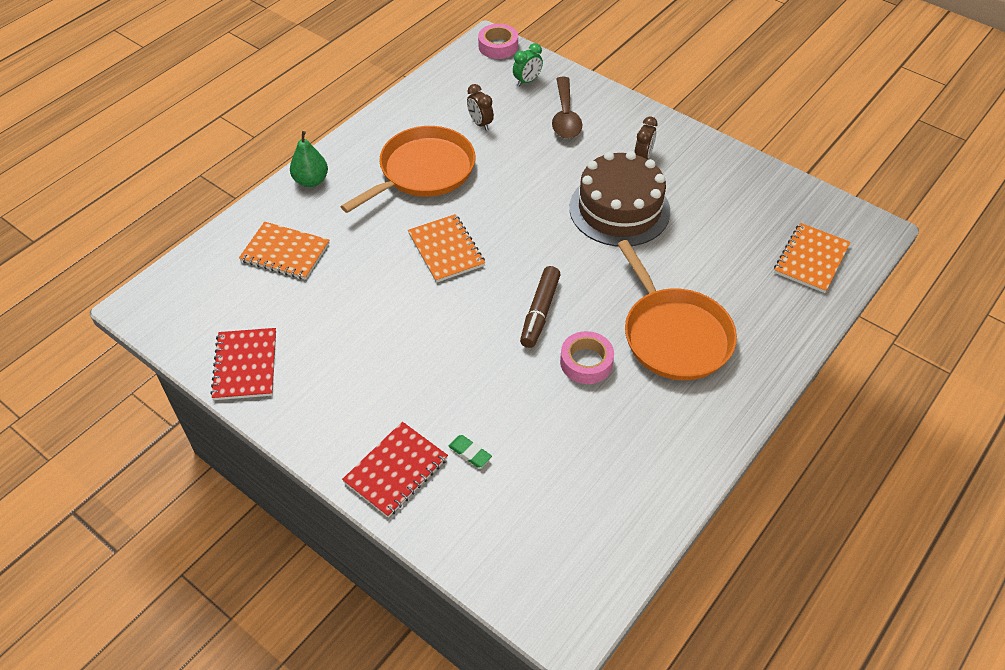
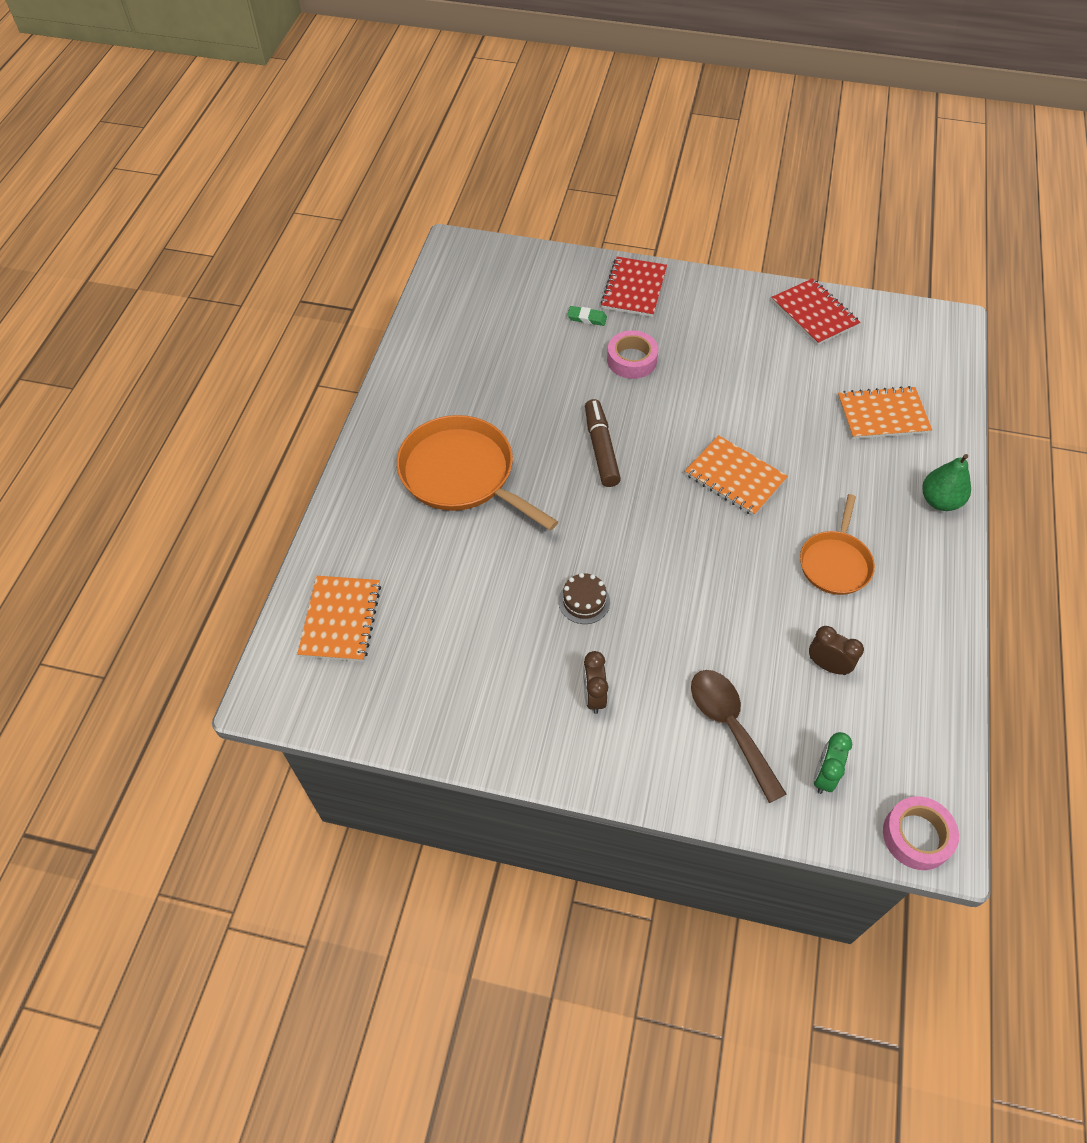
camera: 155 degrees right, 5 degrees up
orange pan [340,126,475,213] -> orange pan [800,494,875,595], size x0.60
pink tape [560,331,614,384] -> pink tape moved to [607,330,658,379]
brown cake [569,151,670,247] -> brown cake [558,573,610,624], size x0.41

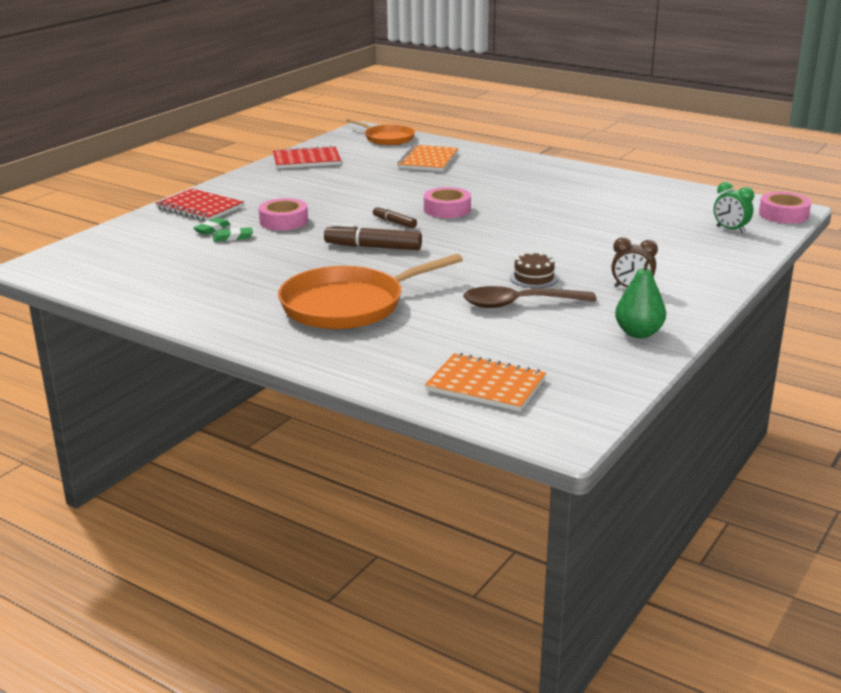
camera: 70 degrees left, 30 degrees down
orange notebook [685,435,788,516] -> pink tape [424,187,471,218]
brown spoon [691,670,786,803] -> brown spoon moved to [463,286,596,308]
orange pan [800,494,875,595] -> orange pan moved to [346,118,415,145]
brown clock [809,626,864,675] -> none
green pear [922,454,971,511] -> green pear moved to [615,256,666,338]
none -> green eraser [213,227,253,242]
none -> brown marker [373,206,417,228]

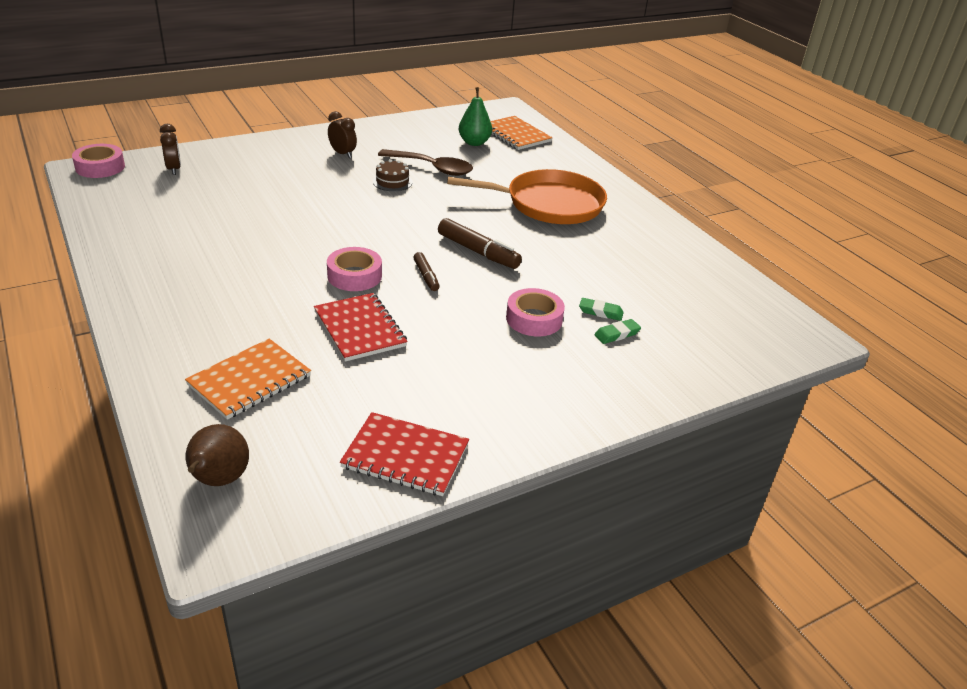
camera: 155 degrees left, 10 degrees up
red notebook [156,188,244,221] -> red notebook moved to [314,293,408,362]
orange pan [346,118,415,145] -> brown pear [186,424,249,486]
green pear [615,256,666,338] -> green pear moved to [458,87,492,146]
green clock [714,182,754,233] -> brown clock [160,124,181,175]

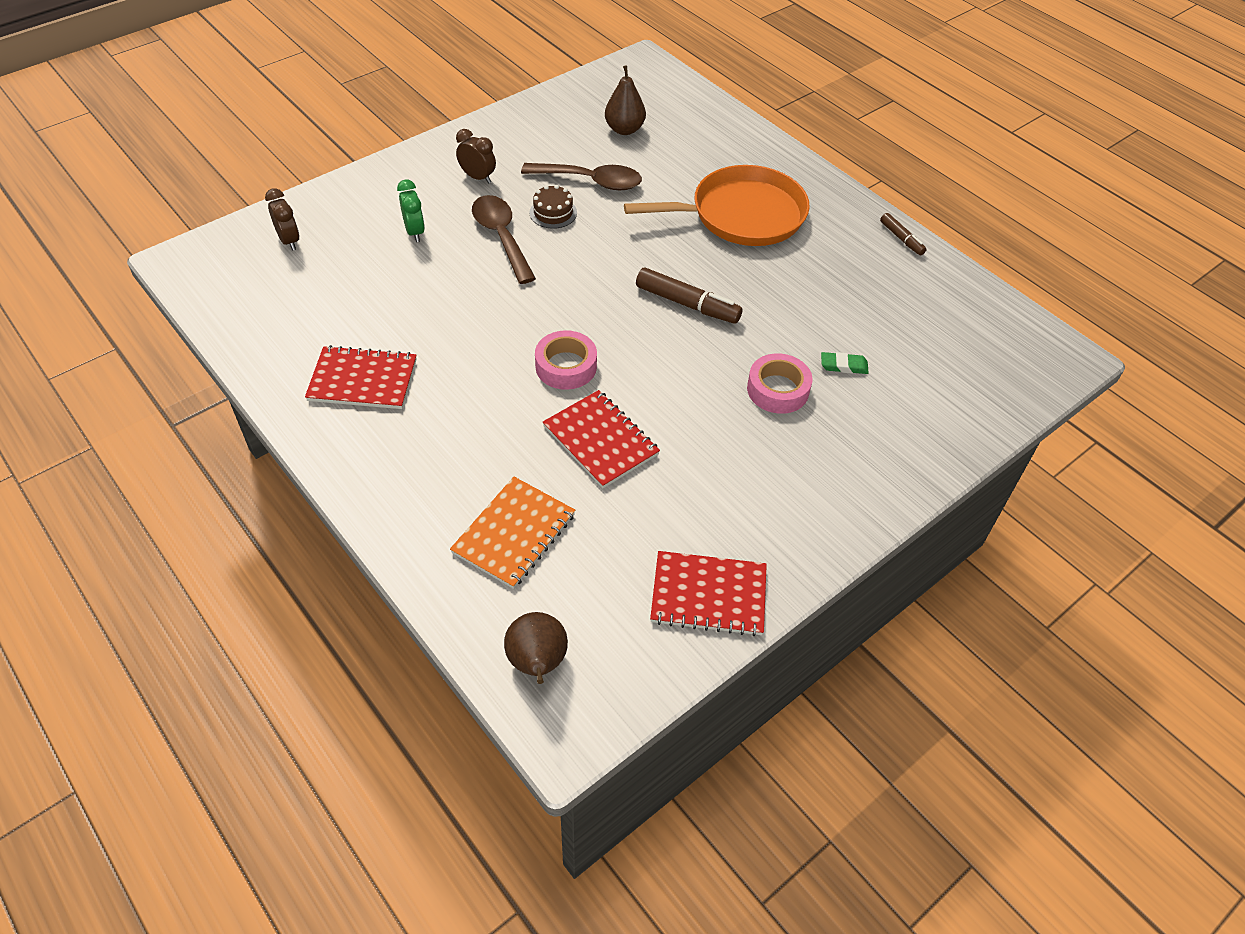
camera: 10 degrees left, 15 degrees up
pink tape [72,144,125,178] -> none
brown marker [413,252,439,291] -> brown marker moved to [880,213,926,255]
green pear [458,87,492,146] -> brown pear [605,65,646,135]
orange notebook [490,116,553,150] -> none
green eraser [594,319,641,344] -> none
none -> red notebook [305,345,417,409]
none -> green clock [397,180,425,242]
none -> brown spoon [472,195,536,284]

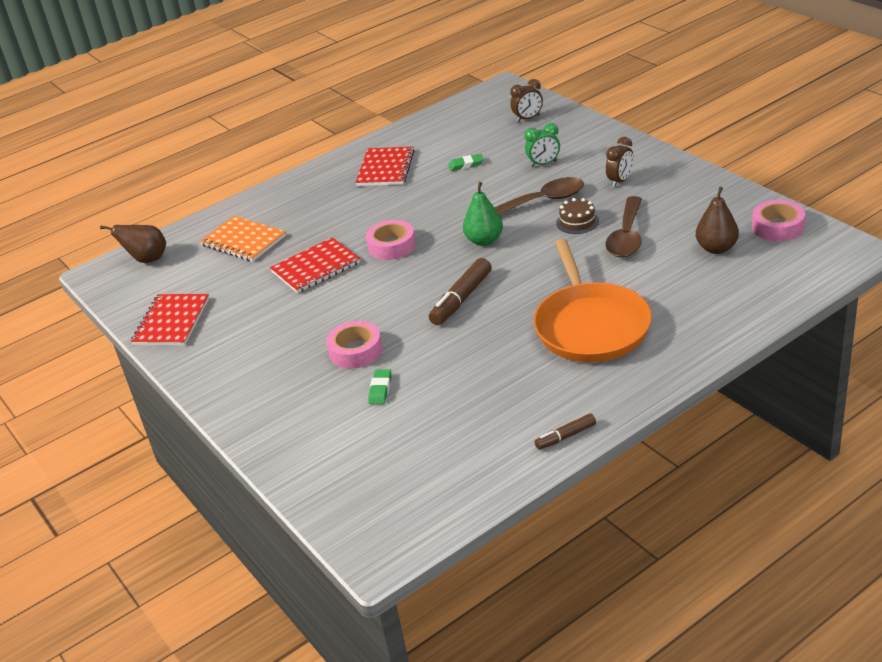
camera: 100 degrees right, 15 degrees down
none -> green eraser [448,154,484,171]
none -> green pear [463,182,503,246]
none -> pink tape [752,200,805,241]

